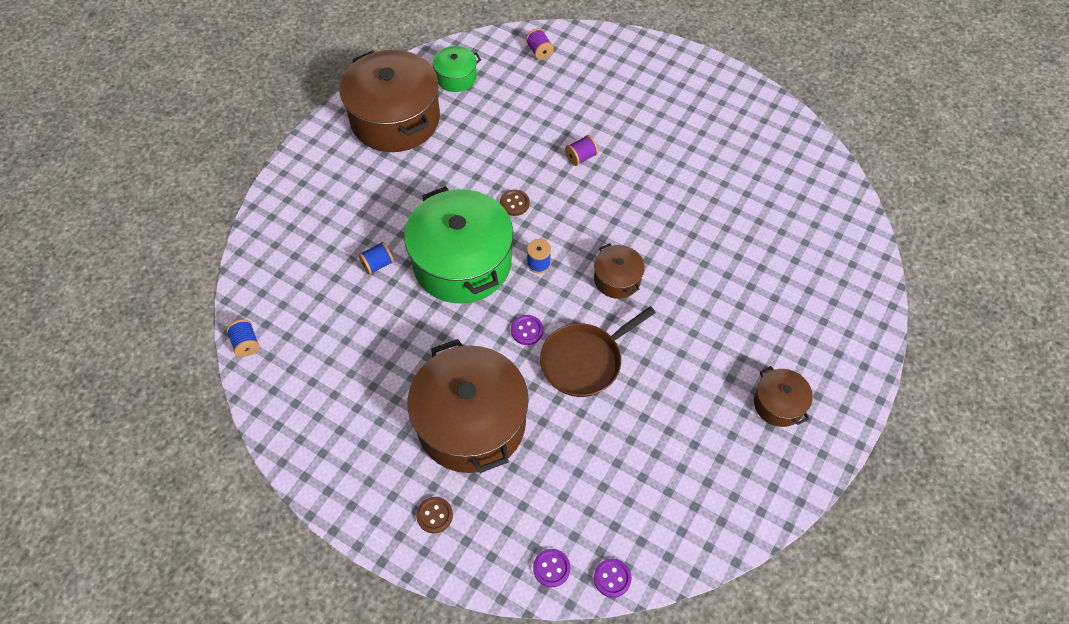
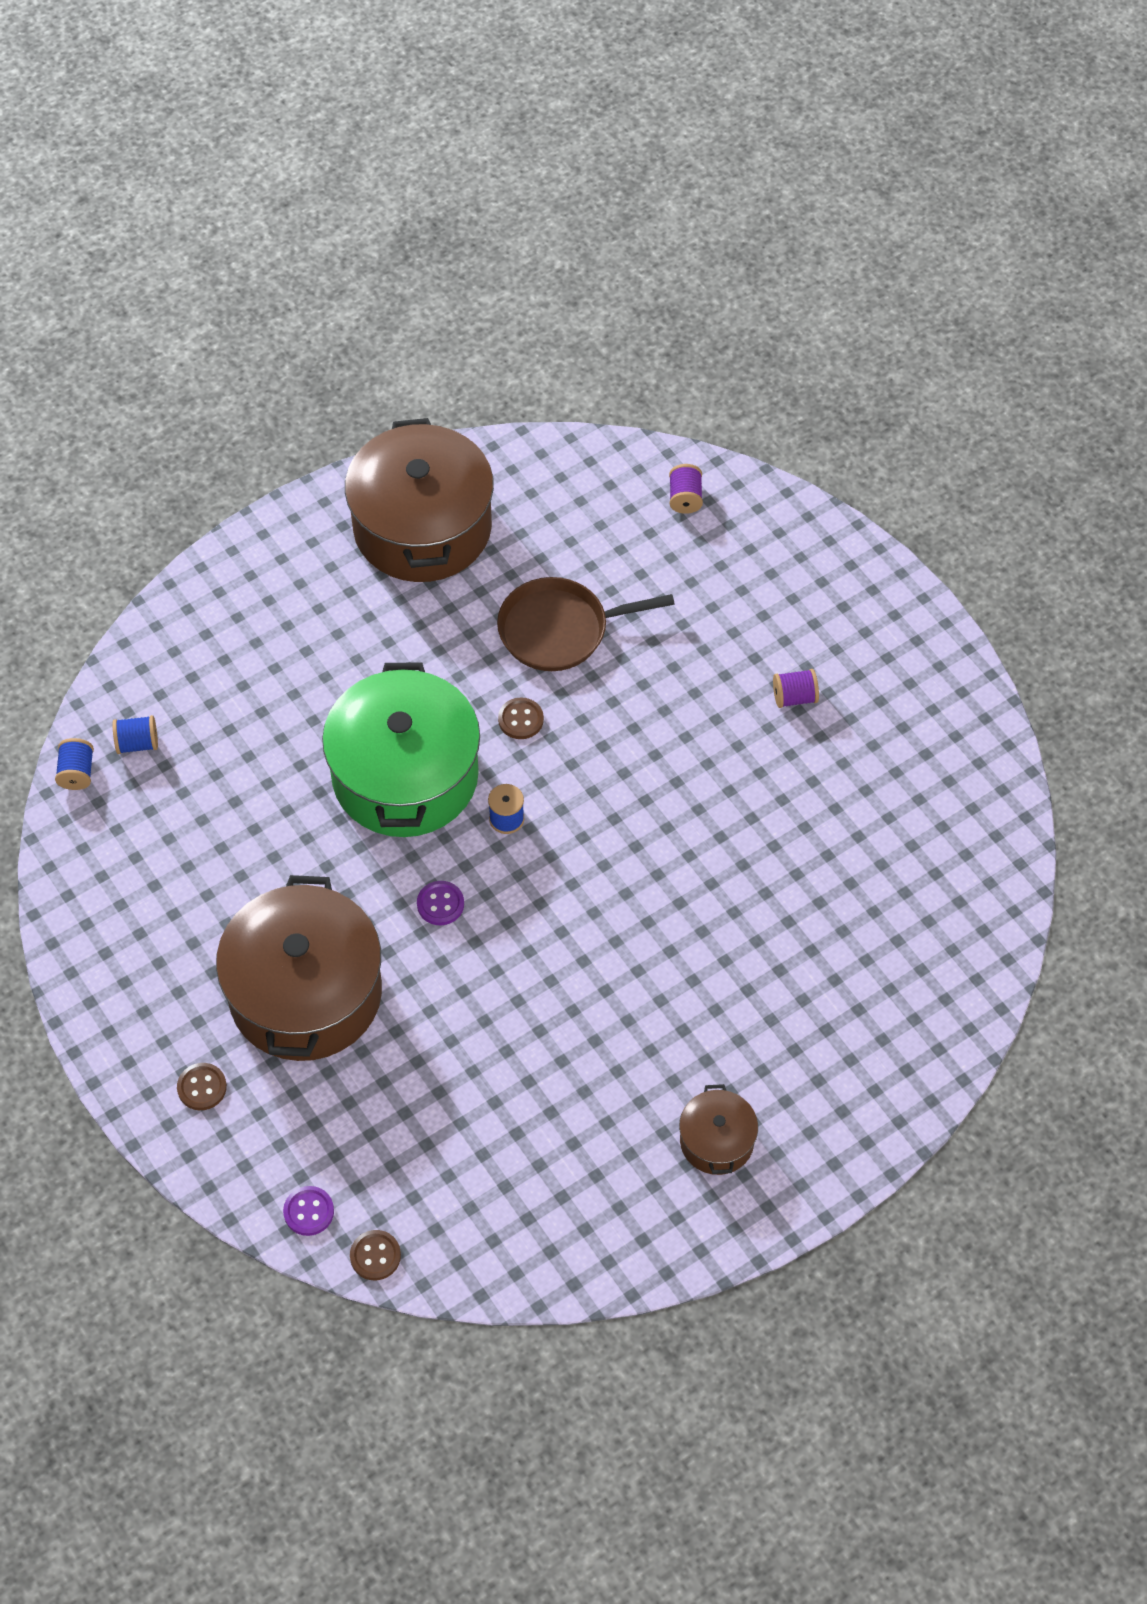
camera: 25 degrees right, 0 degrees up
blue spool [358,242,394,275] -> blue spool moved to [113,715,158,754]
green pot [433,46,481,92] -> none
brown pan [540,306,656,397] -> brown pan moved to [497,577,675,671]
purple spool [565,135,598,166] -> purple spool moved to [773,669,819,708]
brown pot [594,243,645,299] -> none
purple button [594,559,631,598] -> brown button [350,1230,401,1280]

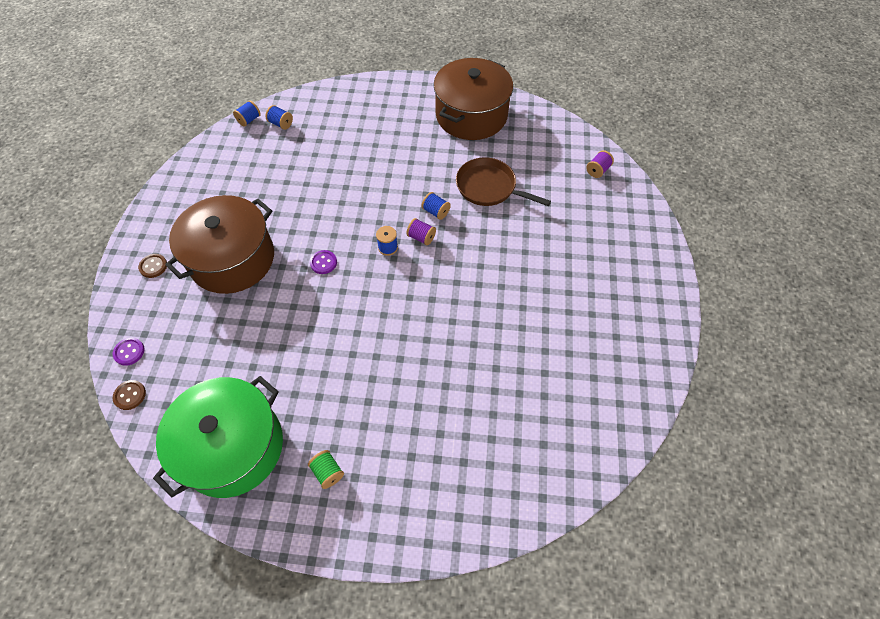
camera: 40 degrees right, 0 degrees up
green pot [322,662,480,837] -> green pot moved to [153,376,283,498]
brown button [498,697,544,739] -> blue spool [421,192,451,220]
brown pot [679,1084,758,1175] -> green spool [308,450,344,489]
purple spool [773,669,819,708] -> purple spool moved to [406,218,436,245]

